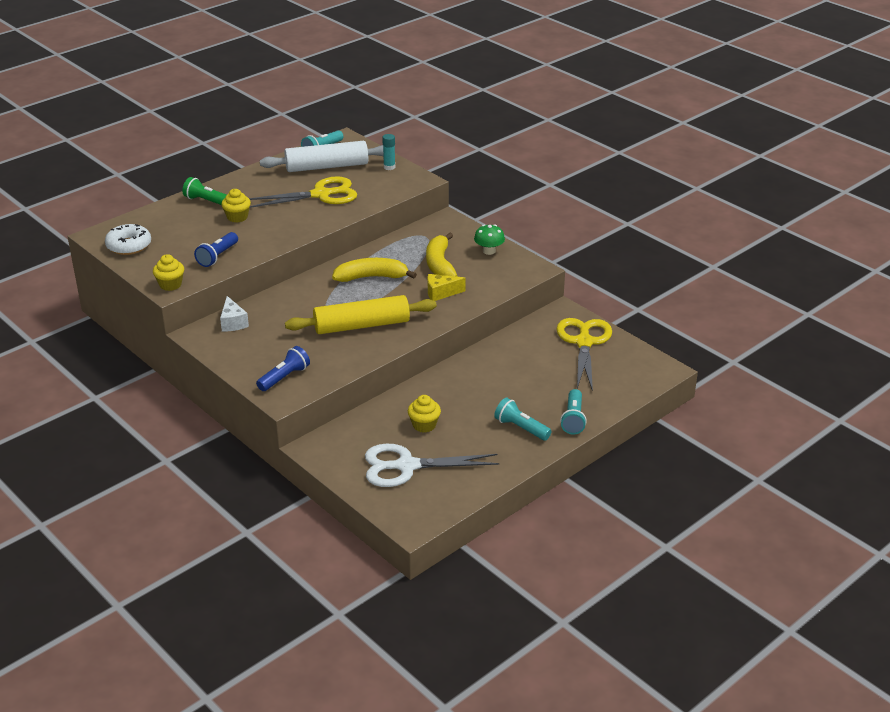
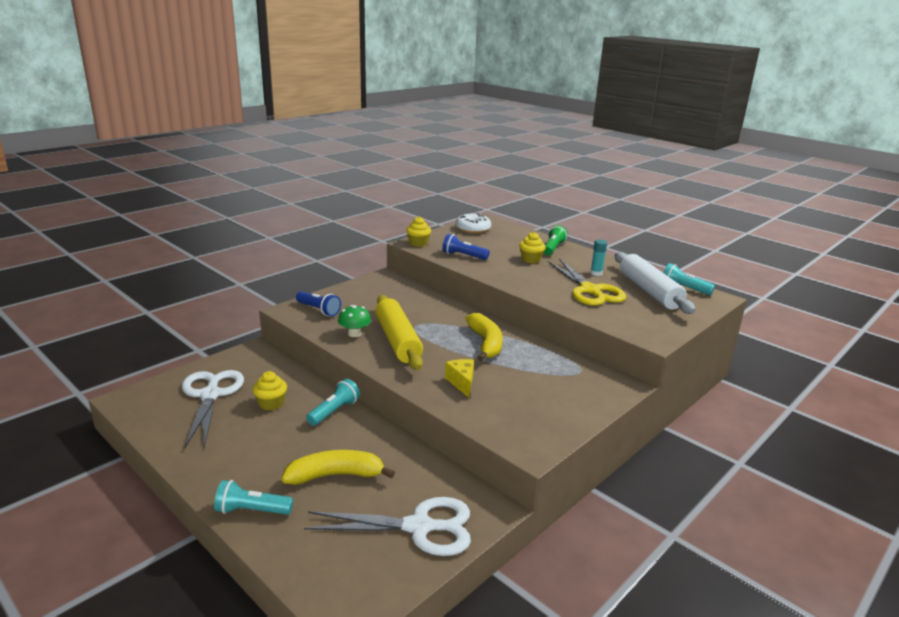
camera: 85 degrees right, 10 degrees down
white cheese [220,296,249,332] -> none
turquoise glue stick [382,134,395,170] -> turquoise glue stick moved to [590,240,607,276]
yellow banana [426,233,457,277] -> yellow banana moved to [281,450,395,485]
green mushroom [474,224,505,255] -> green mushroom moved to [338,305,371,337]
turquoise flashlight [494,398,552,441] -> turquoise flashlight moved to [306,379,360,426]
yellow scissors [556,318,612,391] -> white scissors [304,497,471,556]

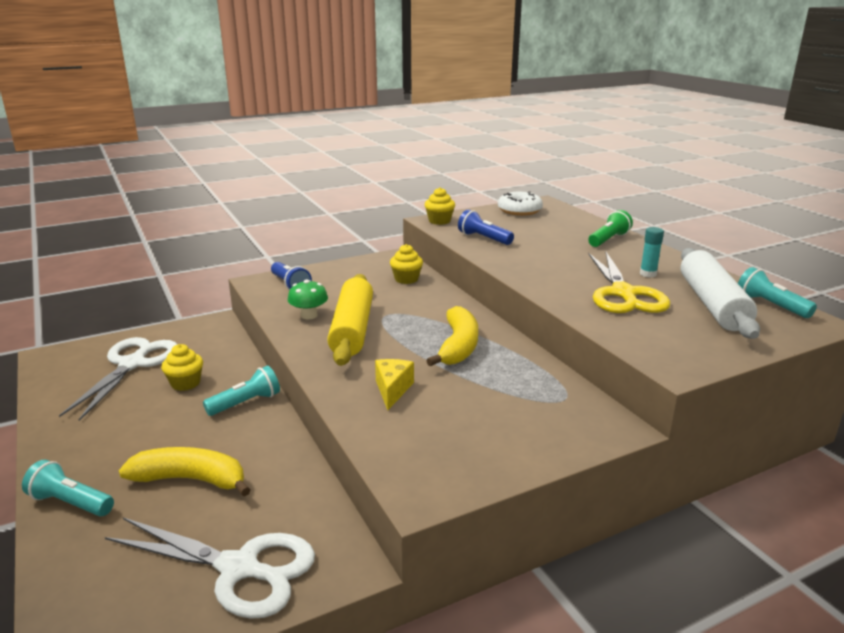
camera: 20 degrees right, 0 degrees up
yellow cupcake [519,232,546,263] -> yellow cupcake moved to [390,244,423,284]

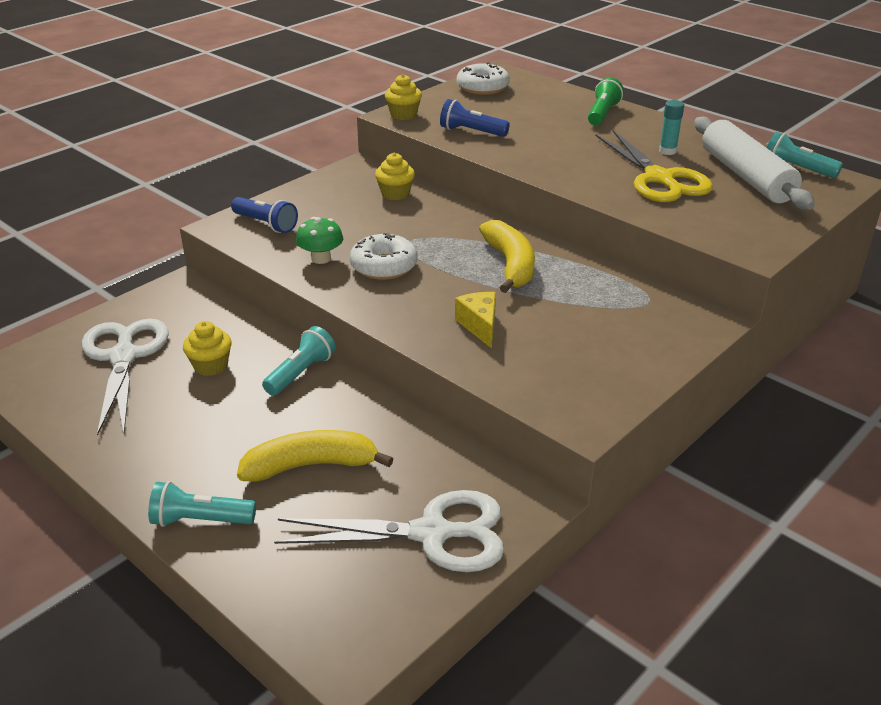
camera: 20 degrees left, 10 degrees up
yellow rolling pin [327,274,373,366] -> white donut [350,233,417,280]

